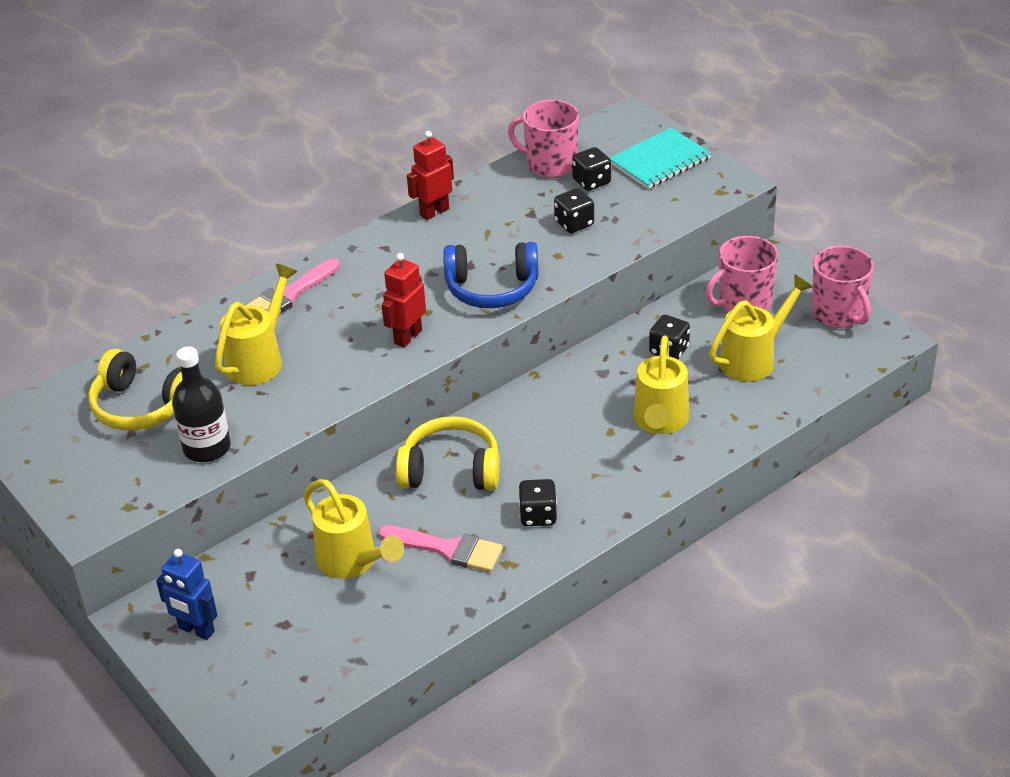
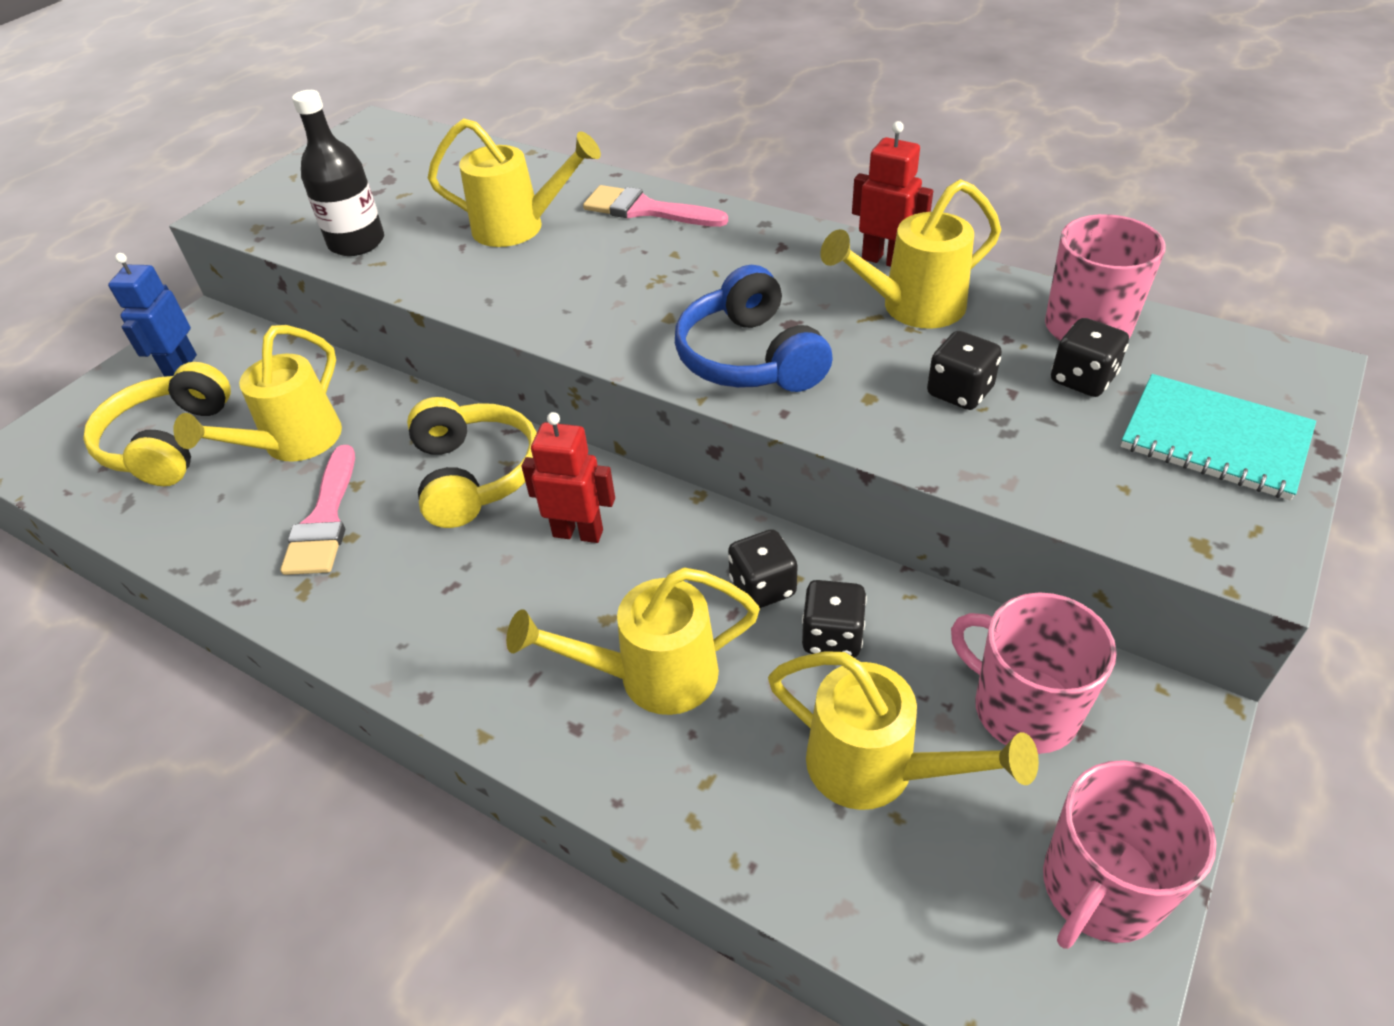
camera: 70 degrees right, 5 degrees up
yellow headphones [88,349,182,430] -> yellow headphones moved to [83,362,231,486]
red robot [382,253,426,347] -> red robot moved to [522,412,615,543]
black dice [518,479,557,526] -> black dice moved to [728,529,798,608]
none -> yellow watering can [820,179,1001,329]

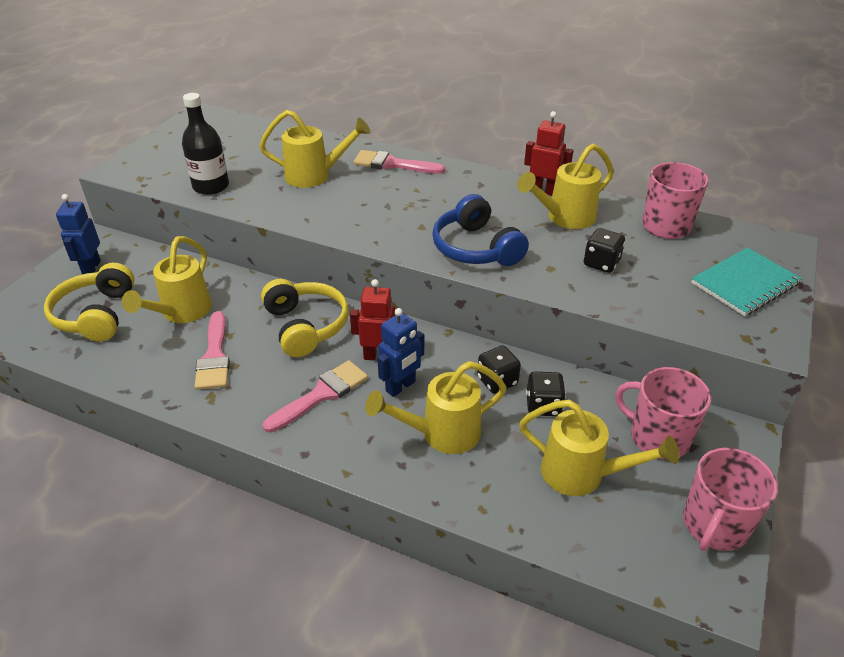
camera: 10 degrees left, 5 degrees down
black dice [1051,318,1129,397] -> none
turquoise notebook [1121,374,1316,500] -> turquoise notebook turned 60 degrees counterclockwise [691,248,802,316]
none -> pink brush [263,360,368,433]
none -> blue robot [377,308,424,397]

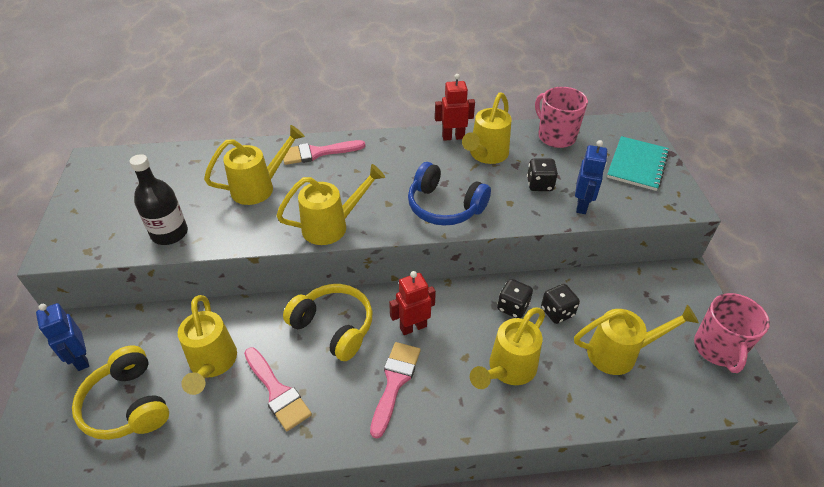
camera: 30 degrees left, 5 degrees up
blue robot [377,308,424,397] -> blue robot moved to [575,140,607,214]
pink mug [615,367,711,459] -> none
none -> yellow watering can [276,164,385,245]

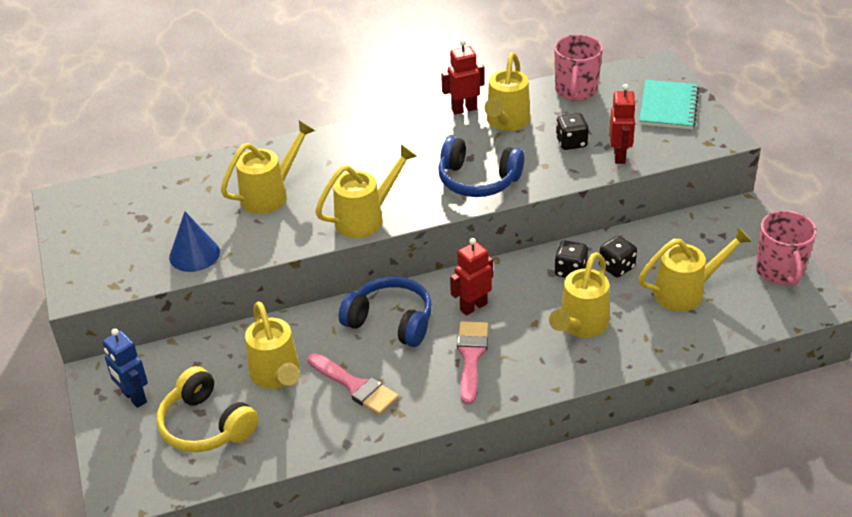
camera: 10 degrees left, 5 degrees down
black bottle [130,154,188,245] -> blue cone [169,212,220,272]
pink brush [283,140,365,165] -> none
yellow headphones [283,284,372,361] -> blue headphones [339,276,432,347]
pink mug [535,87,588,148] -> pink mug turned 120 degrees counterclockwise [554,35,603,101]
blue robot [575,140,607,214] -> red robot [610,84,636,164]

